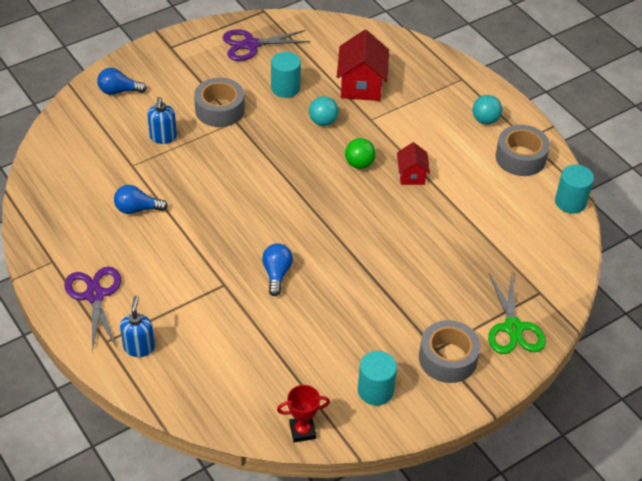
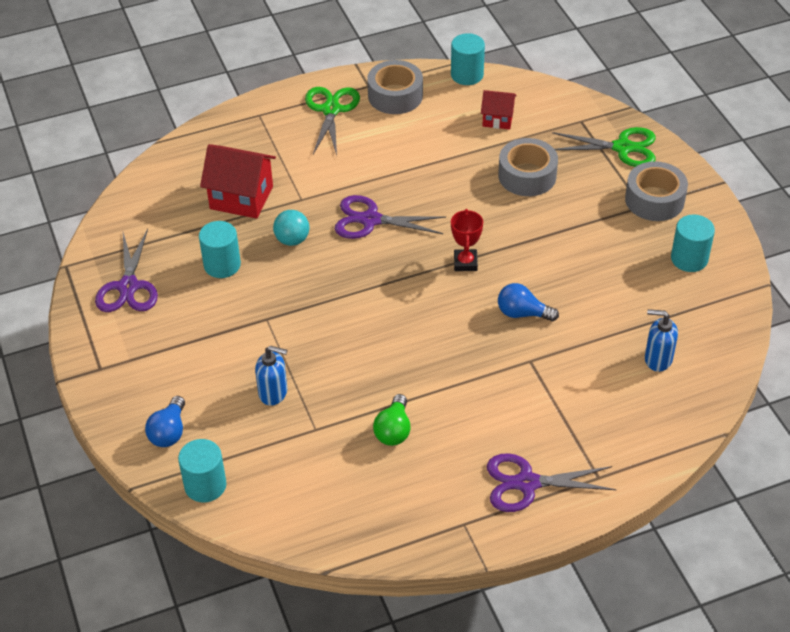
camera: 75 degrees left, 0 degrees up
blue light bulb [114,185,168,214] -> green light bulb [373,394,411,446]
blue soap dispenser [120,295,155,357] -> blue soap dispenser moved to [645,309,678,372]
grey tape [194,78,245,127] -> grey tape moved to [498,138,558,196]
red trophy [277,385,330,442] -> red trophy moved to [451,209,483,271]
green ball [345,138,376,169] -> purple scissors [335,195,446,239]
red house [397,142,430,185] -> red house moved to [481,90,517,129]
turquoise ball [473,95,502,124] -> green scissors [305,87,360,155]
none -> turquoise cylinder [178,439,227,503]

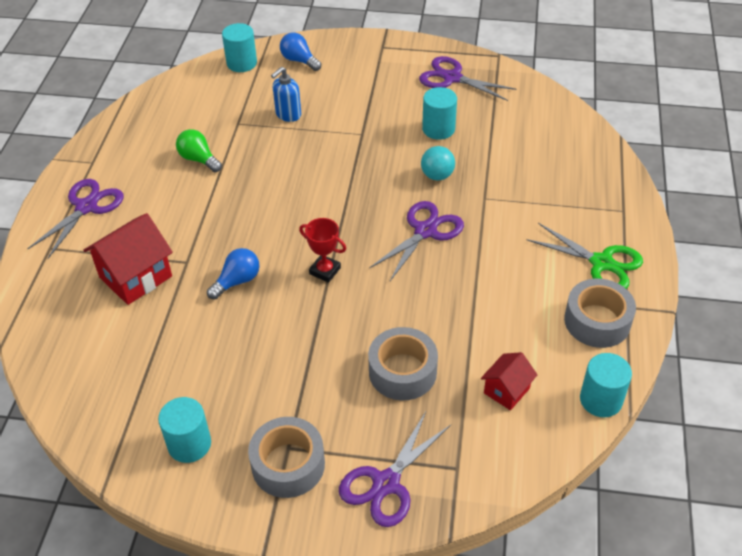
camera: 120 degrees right, 0 degrees up
red house [200,144,276,219] -> red house moved to [83,213,173,305]
green scissors [552,127,656,167] -> purple scissors [339,412,451,527]
blue soap dispenser [645,309,678,372] -> none

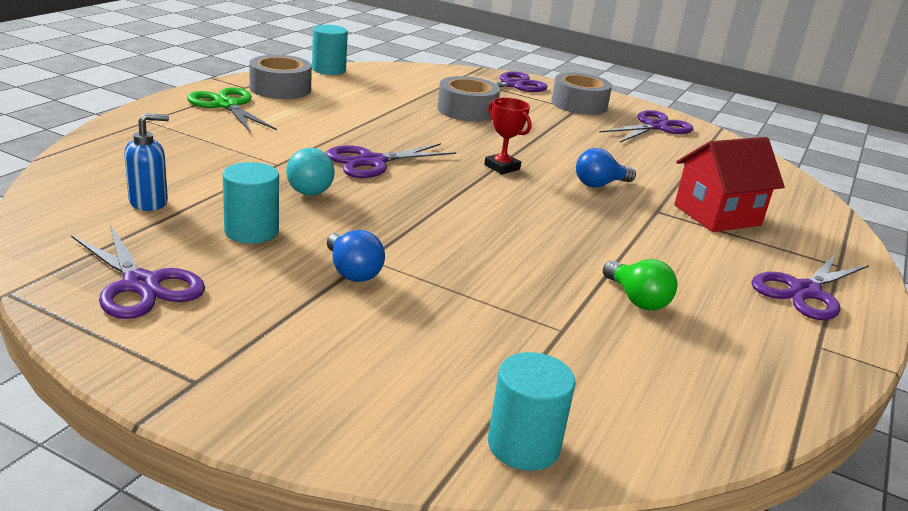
camera: 165 degrees left, 20 degrees down
turquoise cylinder [158,397,211,463] -> purple scissors [599,110,693,143]
blue soap dispenser [271,67,301,122] -> blue soap dispenser moved to [124,113,169,211]
blue light bulb [280,33,321,71] -> blue light bulb moved to [327,230,385,282]
red house [481,352,537,410] -> none

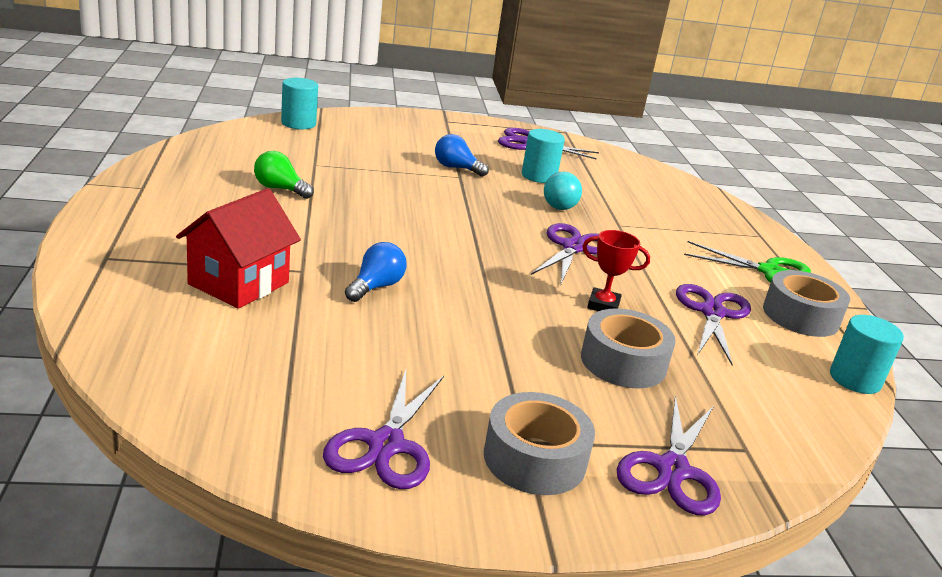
camera: 145 degrees right, 0 degrees up
blue soap dispenser [124,113,169,211] -> none
red trophy [484,97,532,174] -> red trophy moved to [582,230,650,311]
purple scissors [751,253,869,320] -> purple scissors moved to [676,284,751,365]

